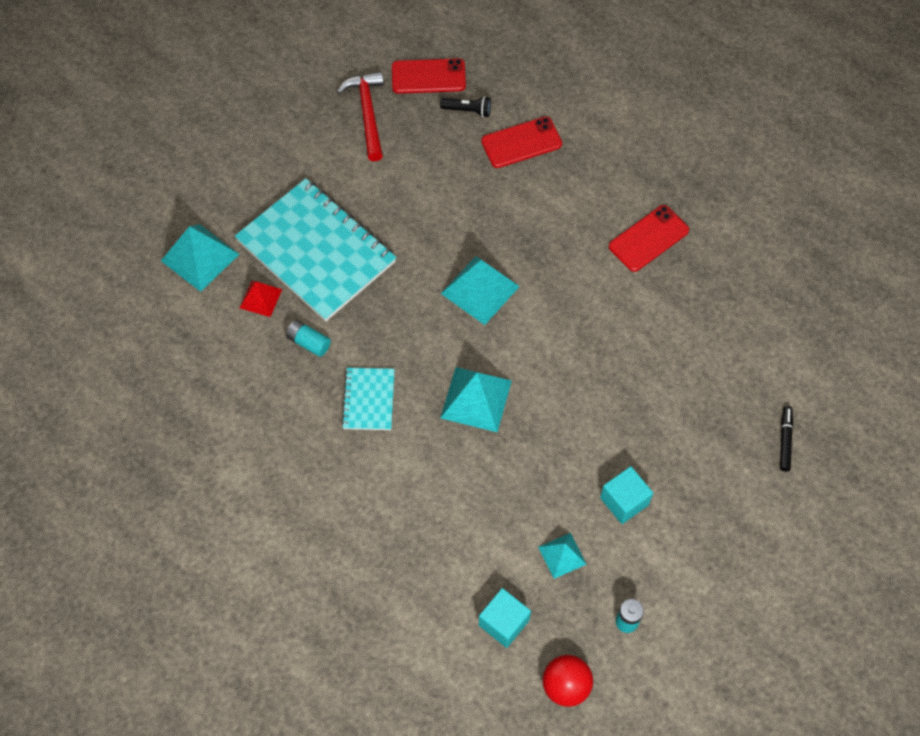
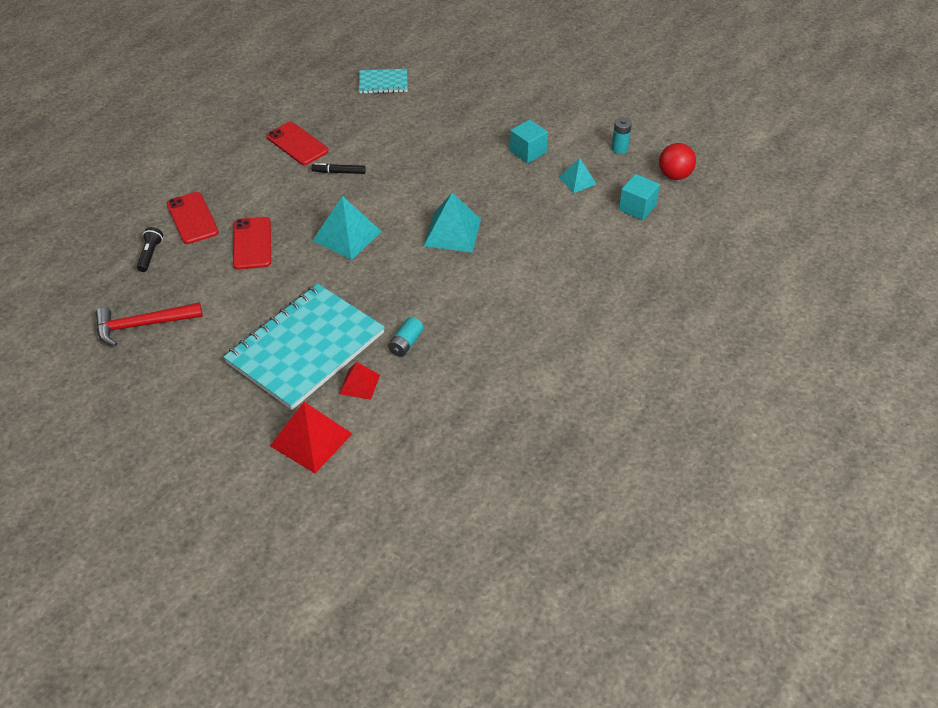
camera: 95 degrees left, 15 degrees down
turquoise pyramid [161,224,239,292] -> red pyramid [270,402,353,473]
turquoise notebook [341,368,395,430] -> turquoise notebook moved to [359,69,408,94]
red phone [392,58,466,94] -> red phone moved to [233,217,271,270]
black marker [780,406,793,471] -> black marker moved to [311,163,366,174]

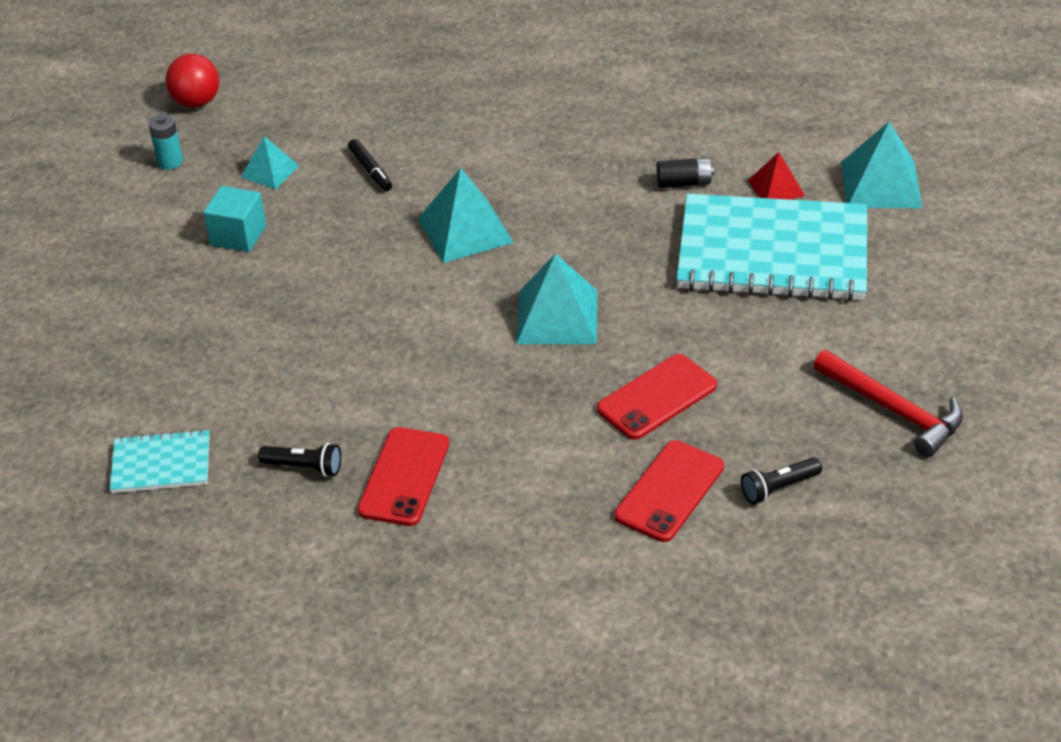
camera: 120 degrees left, 5 degrees down
red pyramid [270,402,353,473] -> turquoise pyramid [841,122,922,208]
black marker [311,163,366,174] -> black marker moved to [348,139,392,191]
turquoise notebook [359,69,408,94] -> turquoise notebook turned 60 degrees counterclockwise [110,429,210,493]
turquoise battery [388,317,424,357] -> black battery [657,157,714,188]
turquoise cube [619,174,660,220] -> none
none -> black flashlight [258,443,341,477]

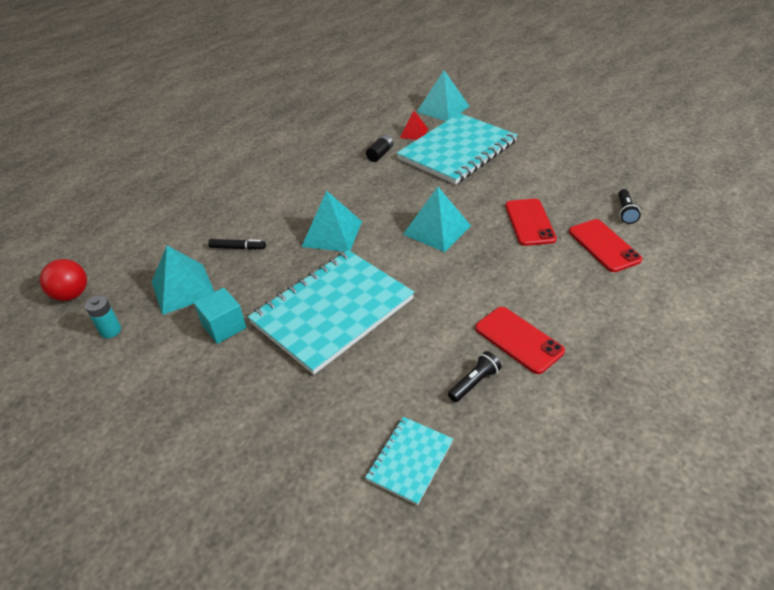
camera: 55 degrees left, 0 degrees up
turquoise pyramid [241,136,299,189] -> turquoise pyramid [152,246,215,315], size x1.70
red hammer [813,350,963,457] -> none
none -> turquoise notebook [248,250,414,375]

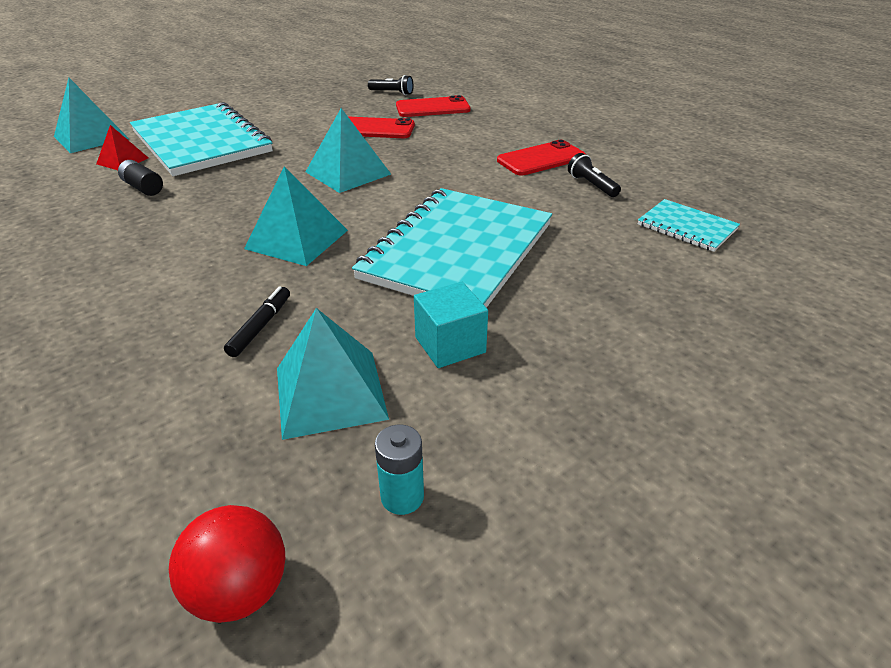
camera: 80 degrees left, 5 degrees down
turquoise notebook [248,250,414,375] -> turquoise notebook turned 60 degrees clockwise [352,188,552,308]

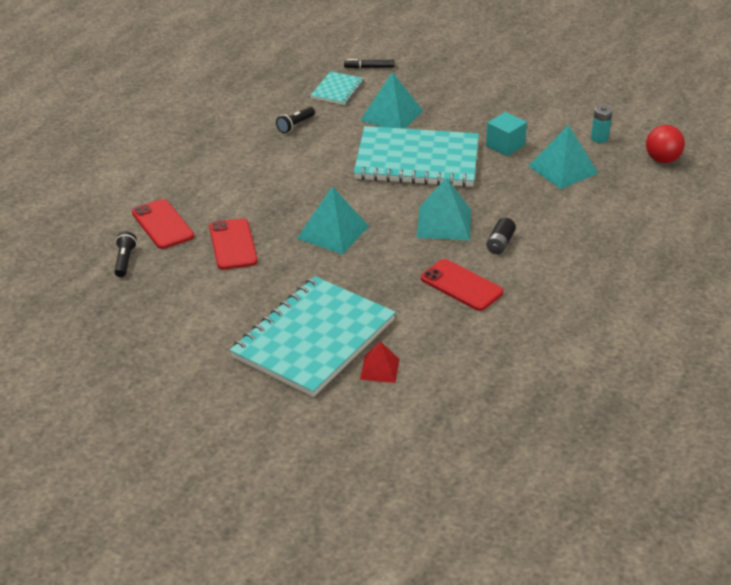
camera: 110 degrees left, 0 degrees up
turquoise pyramid [54,78,129,153] -> turquoise pyramid moved to [361,72,423,129]
black battery [118,160,163,196] -> black battery moved to [486,218,516,254]
black marker [224,286,290,357] -> black marker moved to [344,59,395,68]
red phone [497,140,586,176] -> red phone moved to [421,259,504,311]

